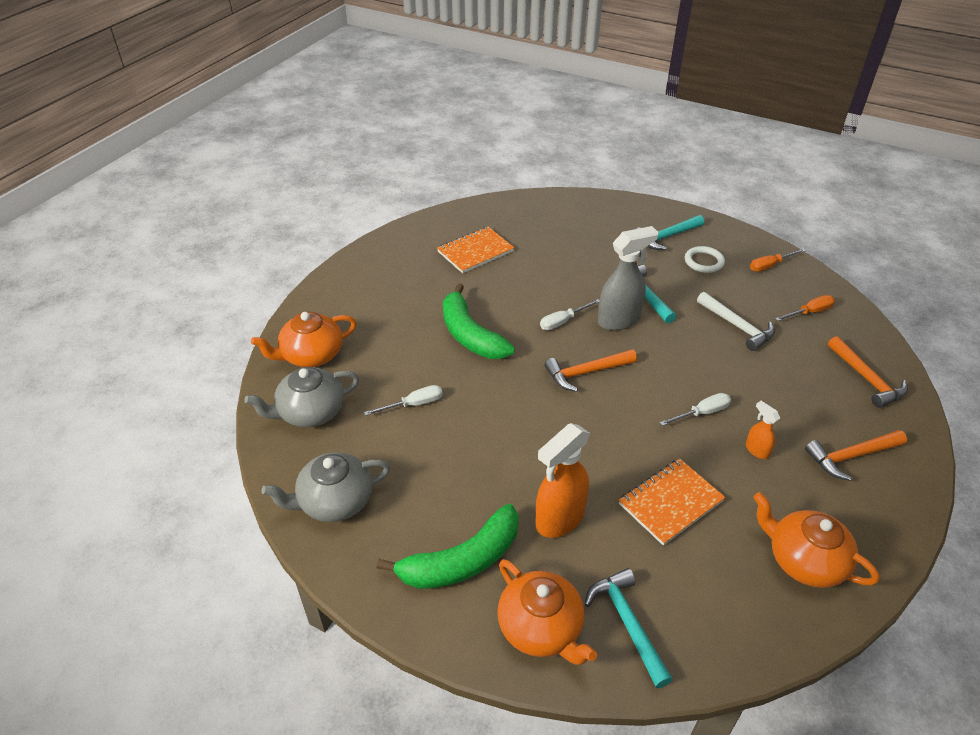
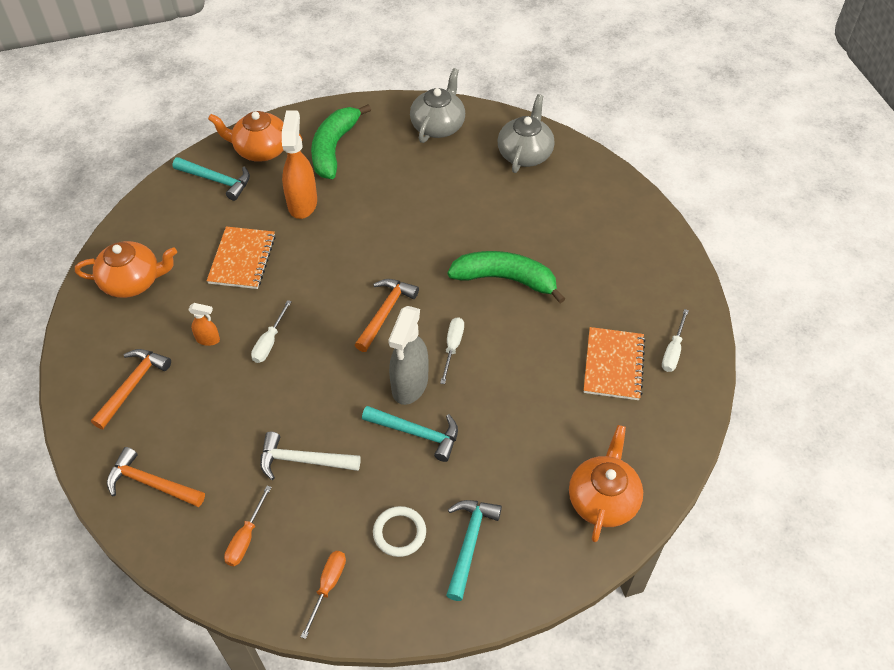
camera: 135 degrees right, 10 degrees up
orange teapot [251,312,357,367] -> orange teapot moved to [569,425,643,542]
white screwdriver [364,385,443,416] -> white screwdriver moved to [662,309,689,372]

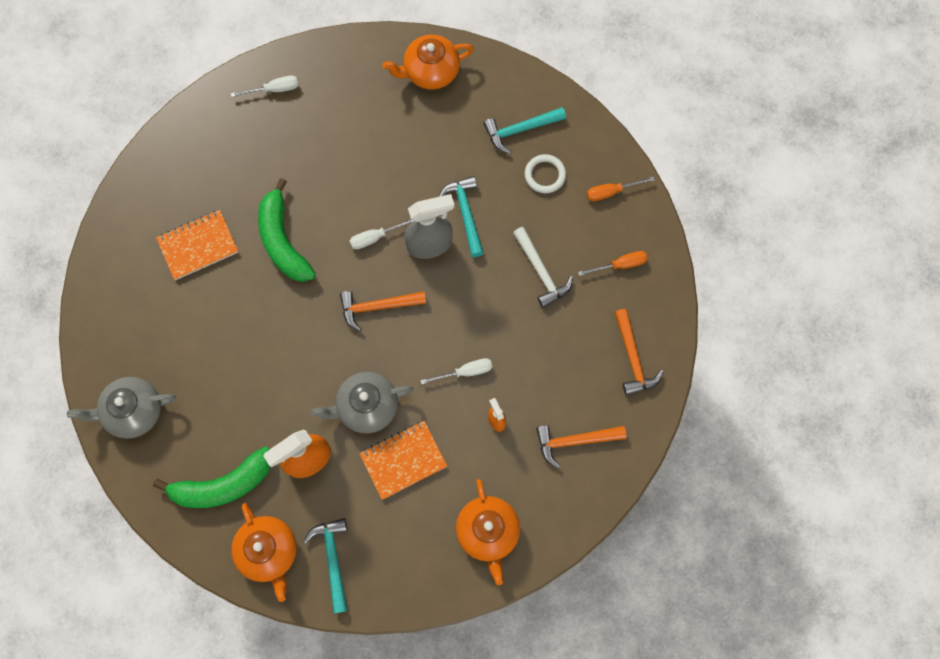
camera: 125 degrees left, 20 degrees up
orange teapot [75,241,177,298] -> orange teapot turned 150 degrees counterclockwise [456,479,520,585]
grey teapot [498,94,555,173] -> grey teapot moved to [311,372,413,433]
orange notebook [584,327,646,400] -> orange notebook moved to [156,210,238,280]

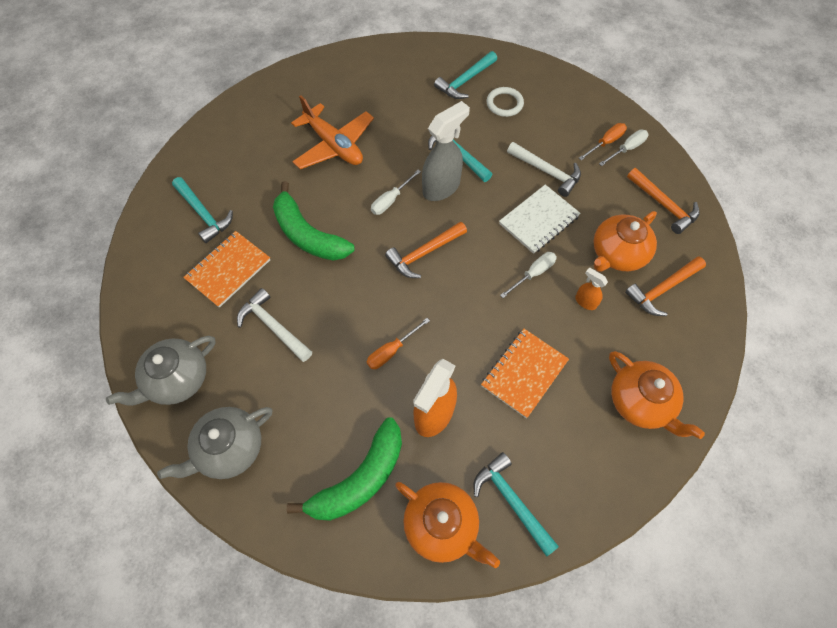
camera: 25 degrees left, 10 degrees down
white screwdriver [231,76,298,97] -> white screwdriver moved to [599,129,648,166]
grey teapot [311,372,413,433] -> grey teapot moved to [106,336,216,406]
orange teapot [382,35,474,89] -> orange teapot moved to [594,211,657,272]
orange screwdriver [587,177,655,201] -> orange screwdriver moved to [367,318,430,369]
none -> turquoise hammer [172,177,233,243]
none -> white hammer [237,288,312,362]
none -> orange plane [291,95,374,169]
none -> white notebook [499,184,581,254]

